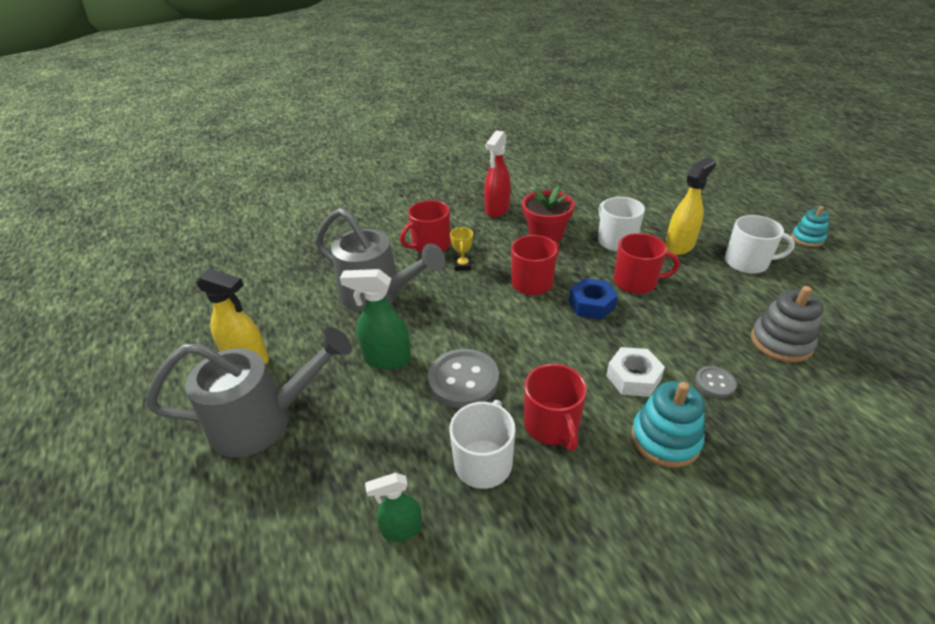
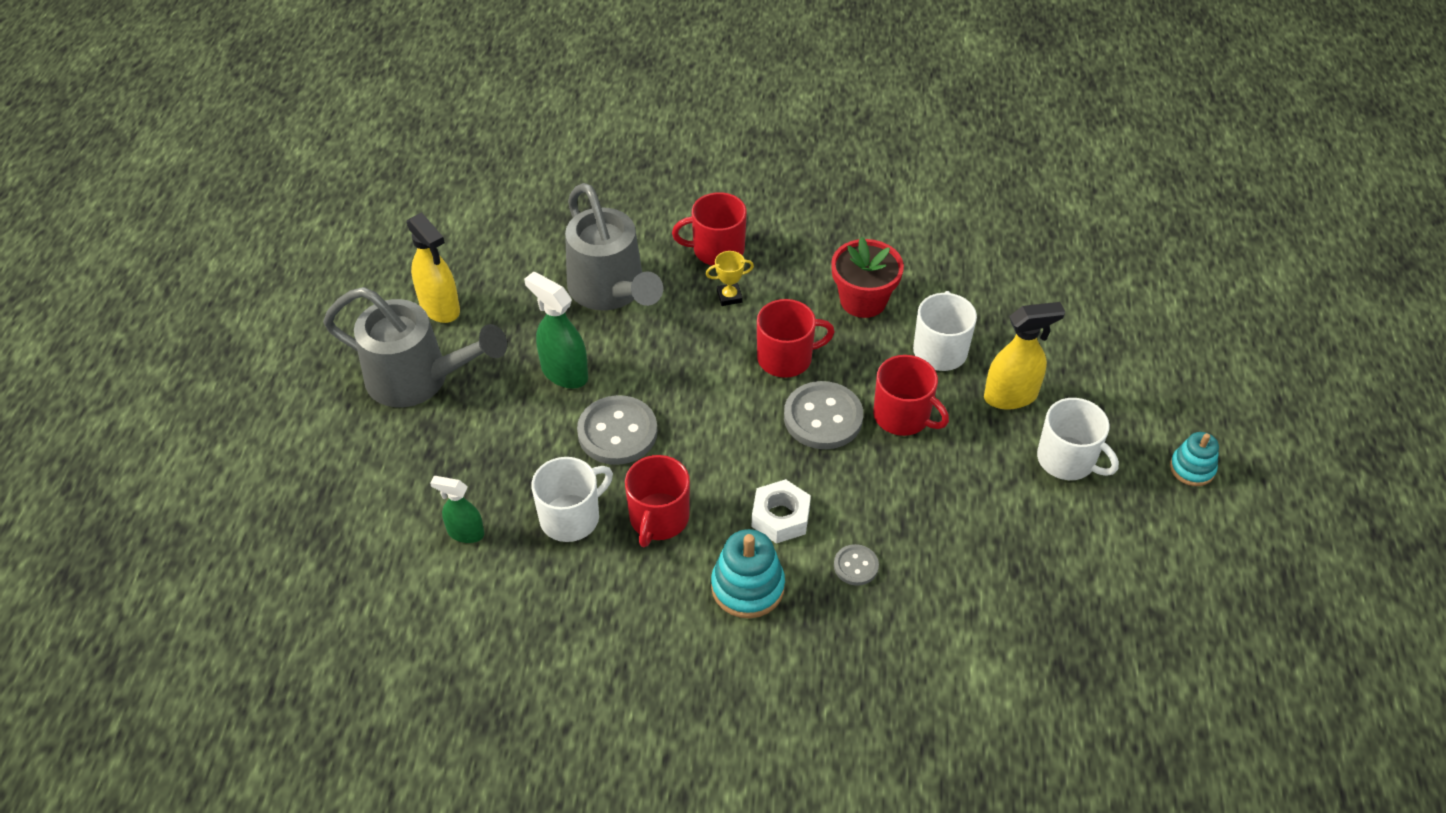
camera: 30 degrees right, 10 degrees up
yellow trophy [450,227,473,271] -> yellow trophy turned 45 degrees clockwise [706,251,754,306]
red spray bottle [484,130,511,217] -> none
blue nut [569,278,618,320] -> grey button [784,381,863,449]
grey stacking toy [751,286,823,363] -> none

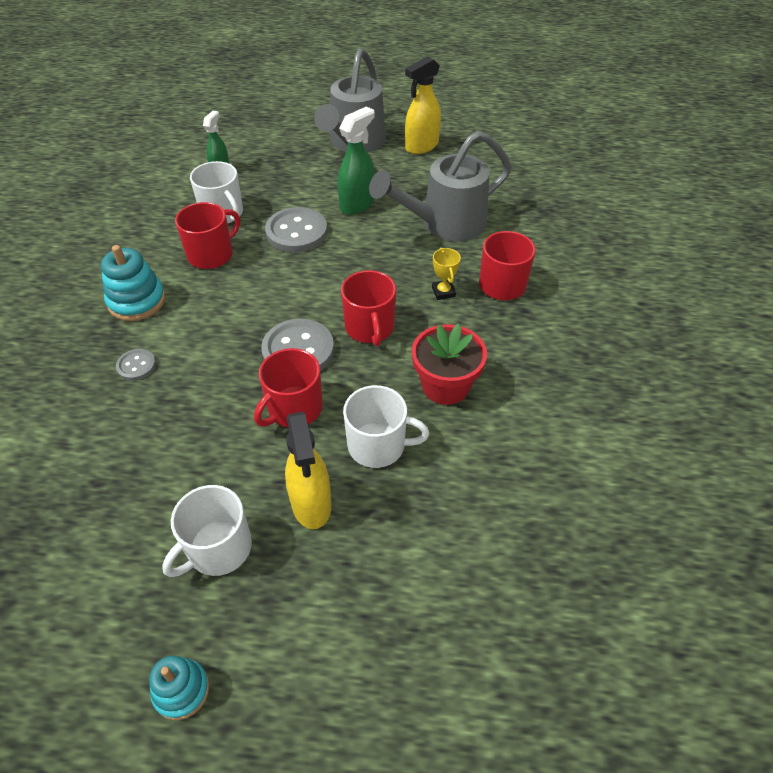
camera: 90 degrees right, 0 degrees up
red mug [625,455,690,547] -> red mug turned 120 degrees clockwise [175,202,240,269]
white nut [752,479,811,544] -> none

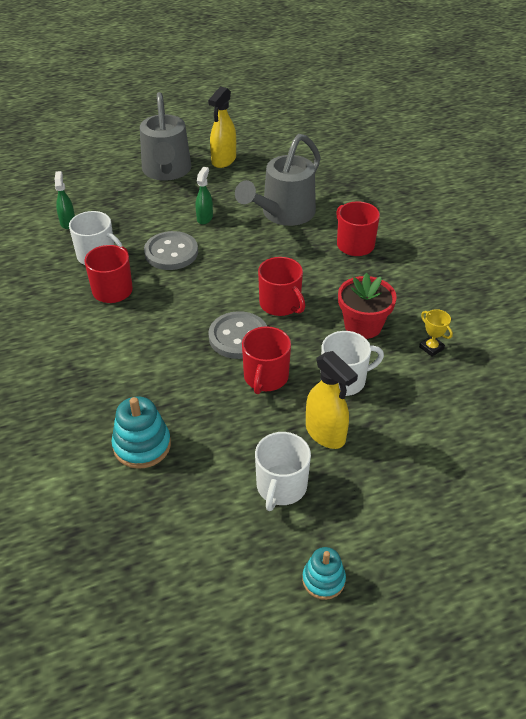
camera: 25 degrees left, 5 degrees down
turquoise stacking toy [101,245,165,321] -> turquoise stacking toy moved to [111,397,171,469]
grey button [116,349,156,381] -> none
green spray bottle [338,106,375,215] -> green spray bottle [196,167,213,225], size x0.64
yellow trophy [432,248,461,300] -> yellow trophy moved to [419,309,453,357]

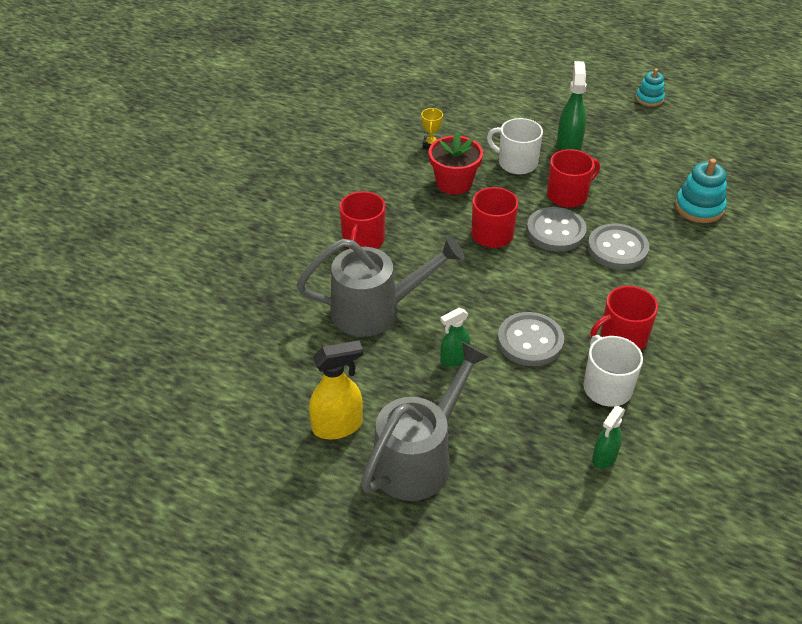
camera: 135 degrees left, 0 degrees up
white mug [255,432,311,511] -> none
yellow spray bottle [306,351,358,449] -> green spray bottle [557,61,587,151]
none -> grey button [588,223,649,270]

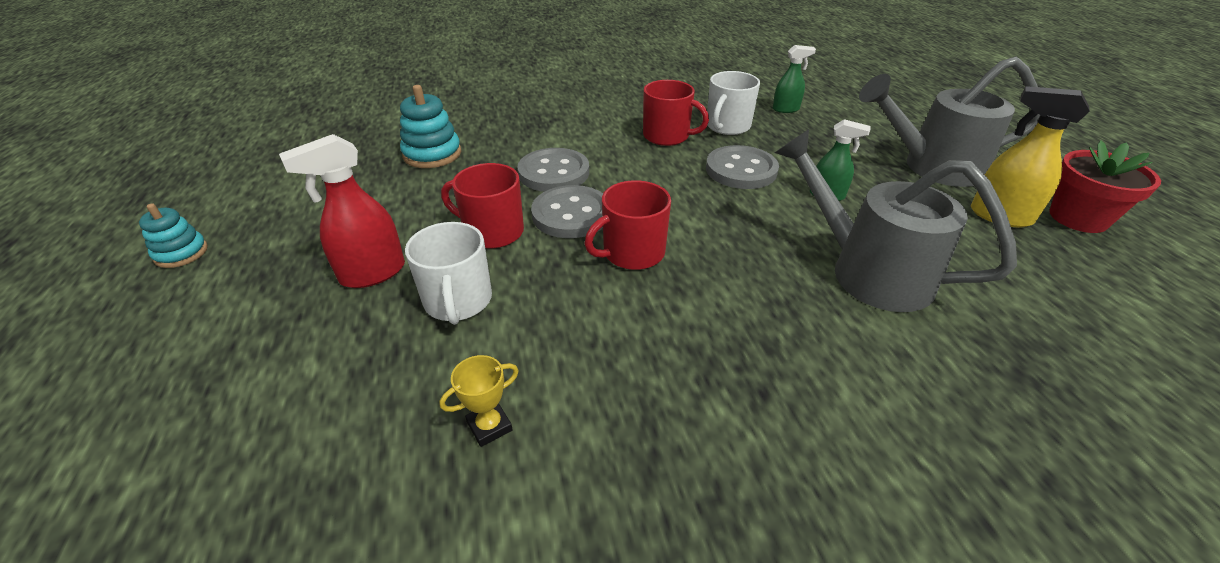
camera: 130 degrees left, 5 degrees down
red mug [339,191,385,249] -> none
red flower pot [429,131,483,195] -> red flower pot moved to [1049,140,1161,233]
green spray bottle [557,61,587,151] -> red spray bottle [279,134,405,288]

